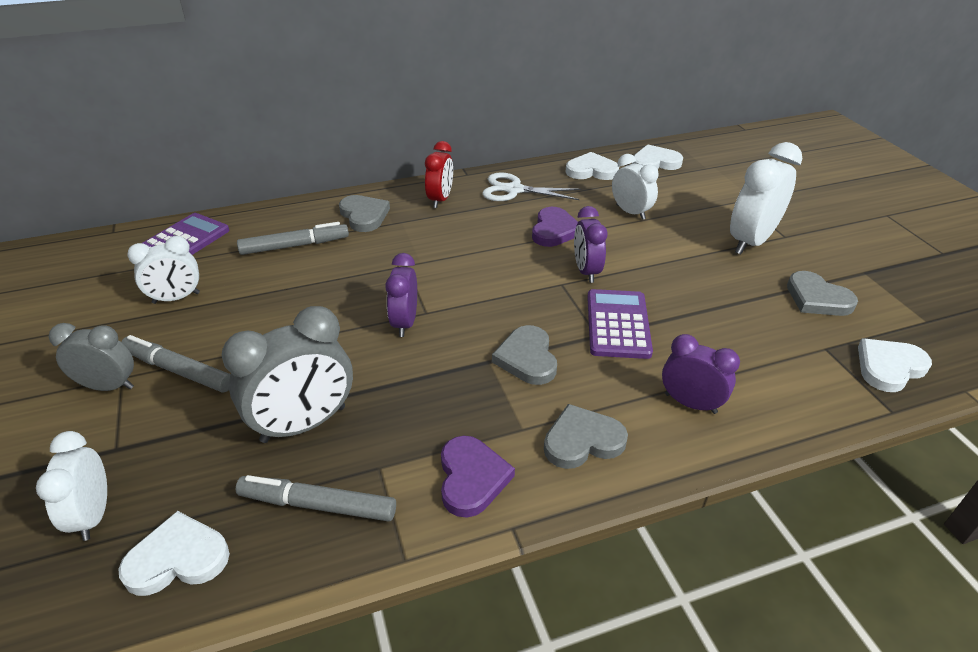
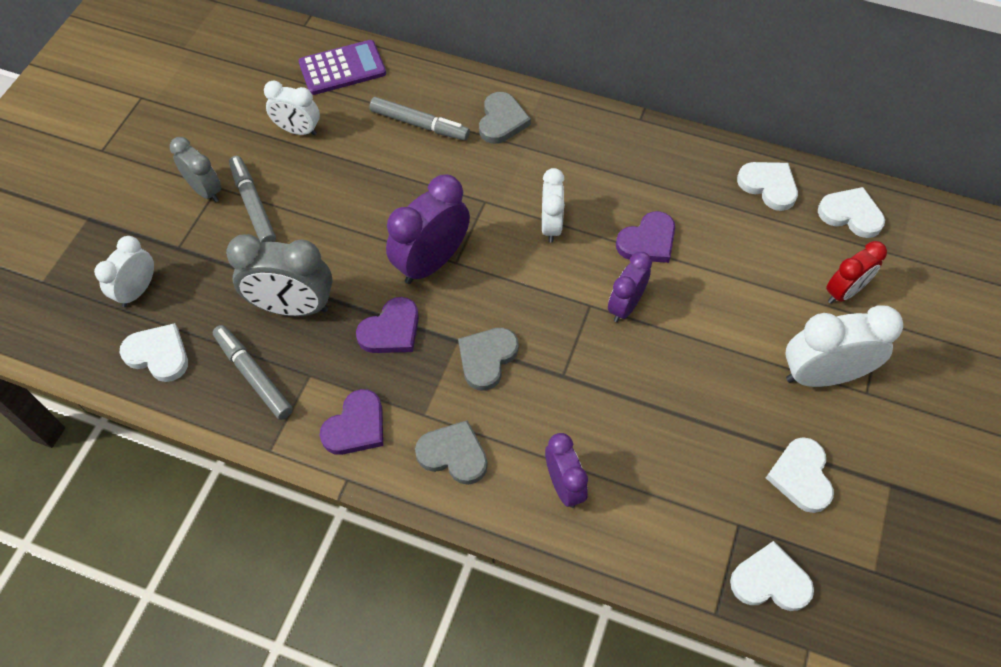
camera: 40 degrees right, 20 degrees up
purple clock [385,253,417,337] -> purple clock [386,175,470,284], size x1.60
red clock [425,141,453,208] -> red clock moved to [826,241,887,304]
white scissors [482,172,581,201] -> none
purple calculator [587,289,653,359] -> none
white clock [612,154,659,220] -> white clock moved to [542,168,565,242]
grey heart [787,271,858,316] -> white heart [766,437,834,513]
none -> purple heart [356,297,419,353]

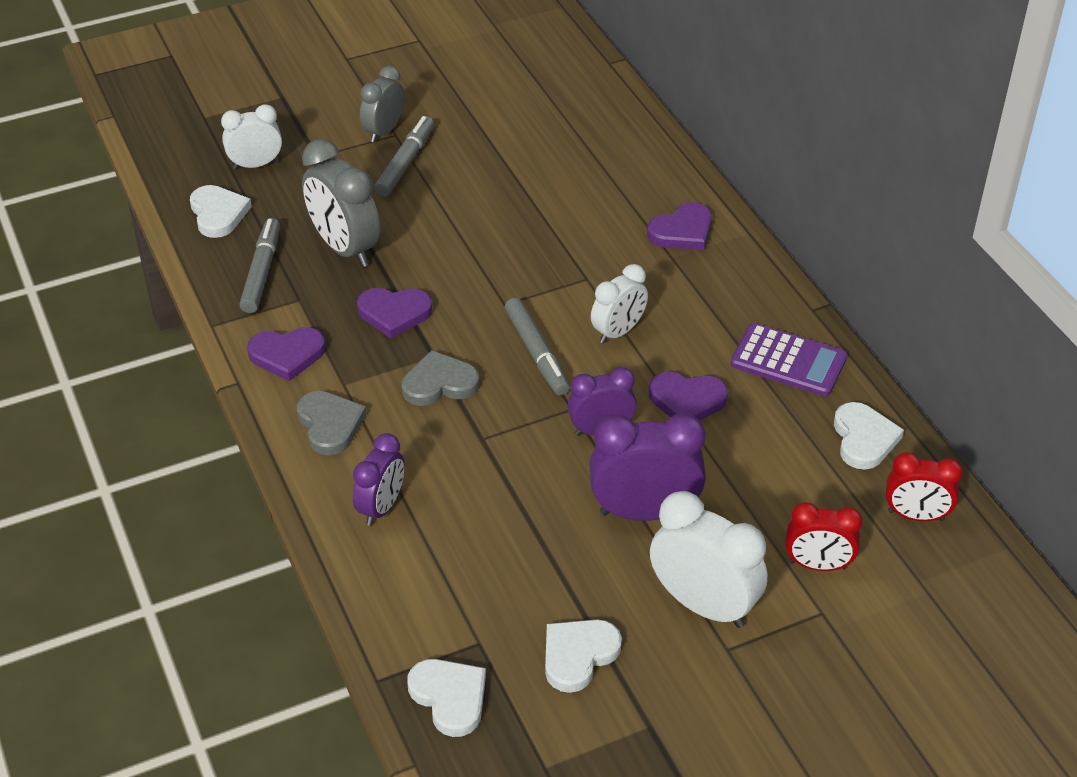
camera: 45 degrees right, 15 degrees down
grey clock [170,137,221,202] -> grey clock turned 150 degrees counterclockwise [360,66,404,142]
white clock [264,81,320,136] -> none
purple calculator [298,40,386,95] -> purple calculator moved to [731,323,847,396]
grey marker [369,97,470,141] -> grey marker moved to [505,298,570,395]
purple clock [386,175,470,284] -> purple clock moved to [589,413,706,521]
grey heart [479,92,531,144] -> purple heart [647,202,712,250]
white heart [818,187,885,238] -> red clock [886,452,963,521]

